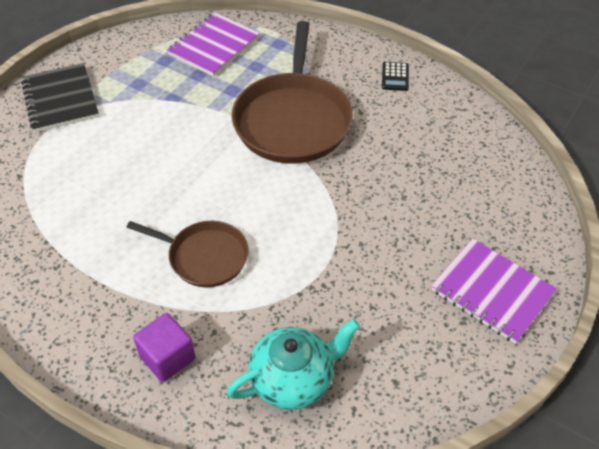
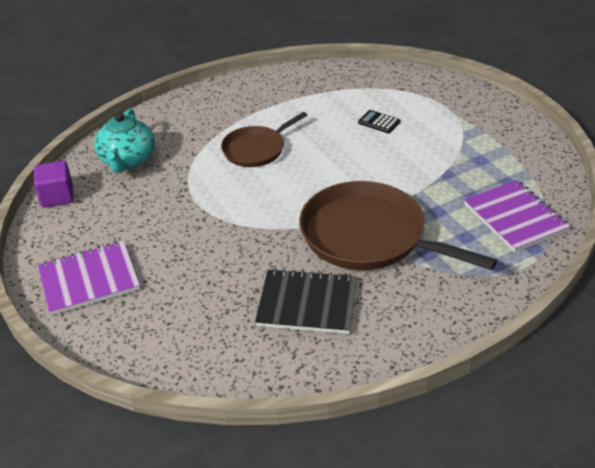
camera: 120 degrees right, 10 degrees down
black notebook [21,63,99,132] -> black notebook moved to [255,268,357,334]
purple cube [133,313,195,382] -> purple cube moved to [34,161,74,208]
black calculator [382,62,409,91] -> black calculator moved to [358,110,401,133]

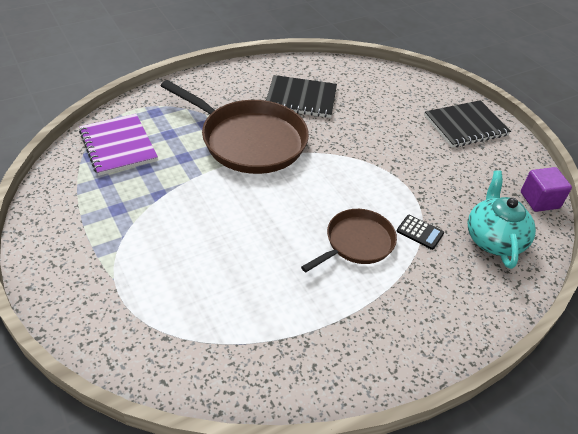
camera: 175 degrees right, 5 degrees up
purple notebook [38,241,140,315] -> black notebook [424,100,511,148]
black calculator [358,110,401,133] -> black calculator moved to [397,215,444,250]

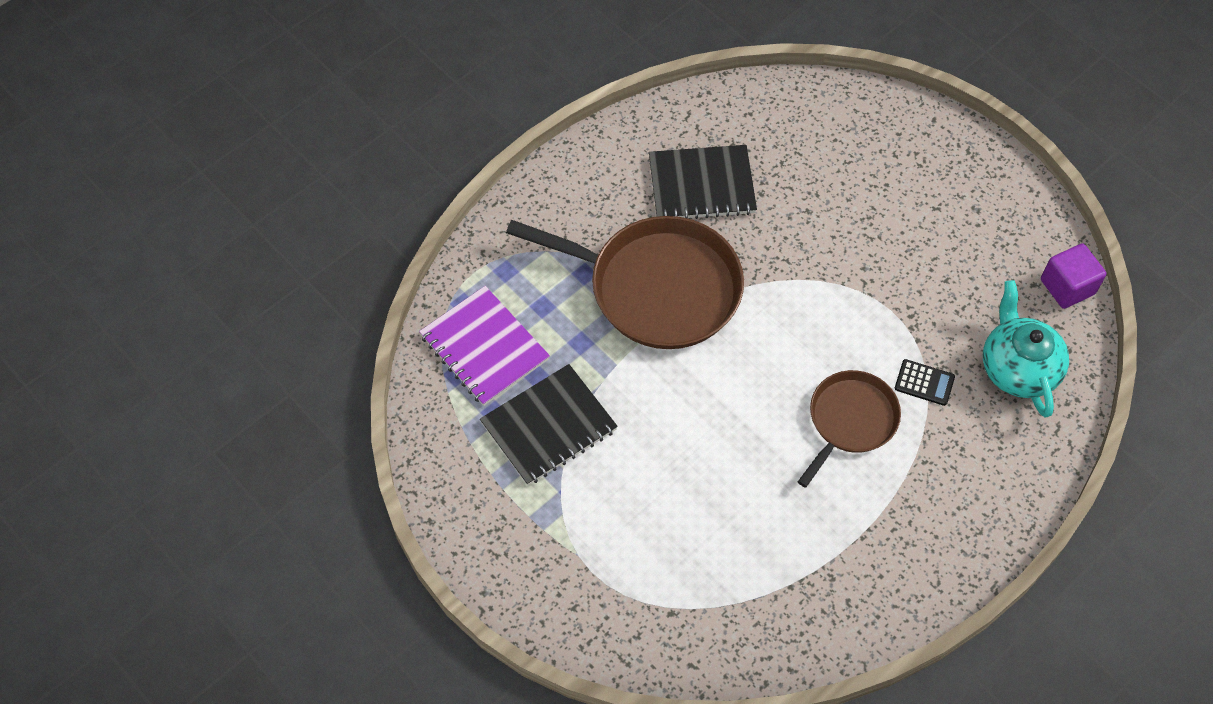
camera: 10 degrees left, 15 degrees up
black notebook [424,100,511,148] -> black notebook moved to [480,364,618,485]

